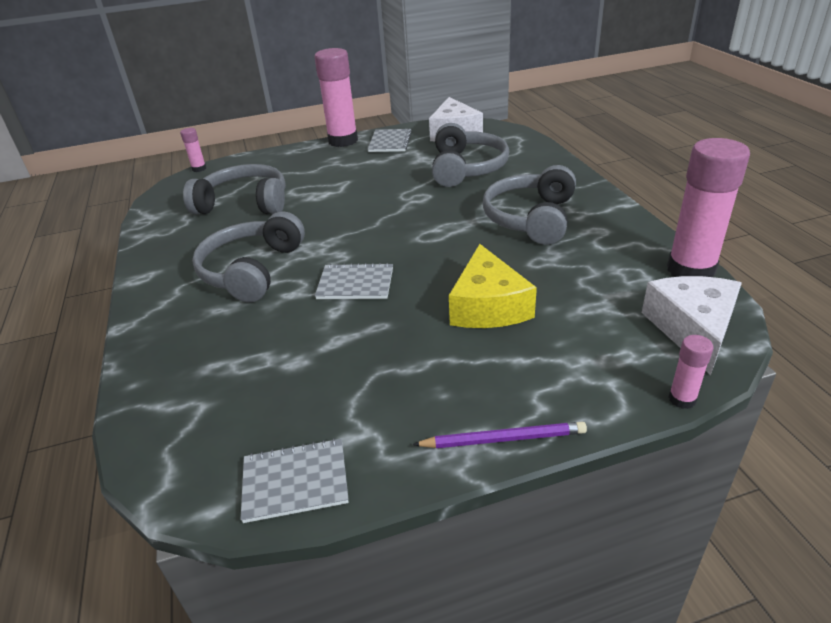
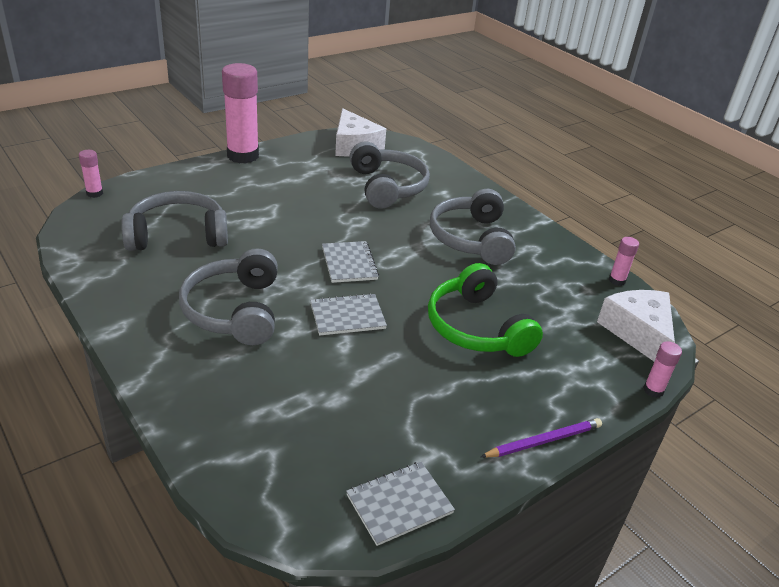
camera: 25 degrees left, 0 degrees up
grey notebook [368,129,412,152] -> grey notebook moved to [322,241,379,283]
yellow cheese [449,244,537,328] -> green headphones [428,263,543,357]
pink glue stick [667,138,750,277] -> pink glue stick [609,237,639,286], size x0.45

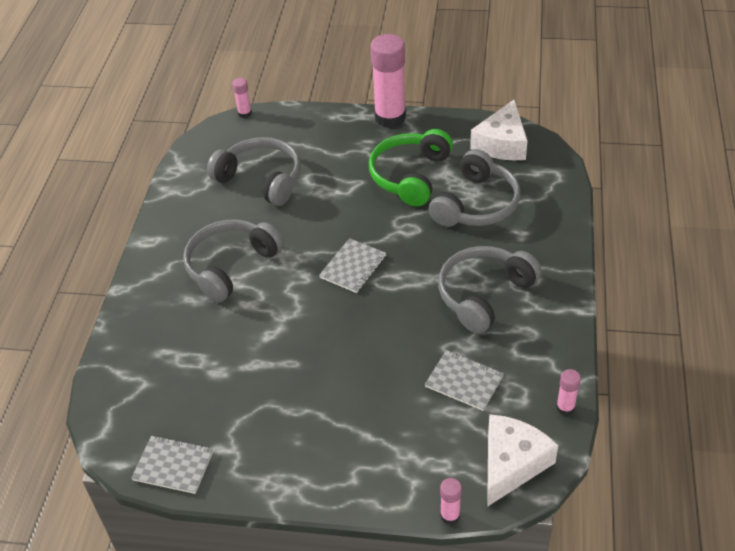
camera: 50 degrees right, 10 degrees up
grey notebook [310,293,387,335] -> grey notebook moved to [425,350,504,411]
green headphones [428,263,543,357] -> green headphones moved to [369,129,453,207]
purple pencil [480,418,602,458] -> none

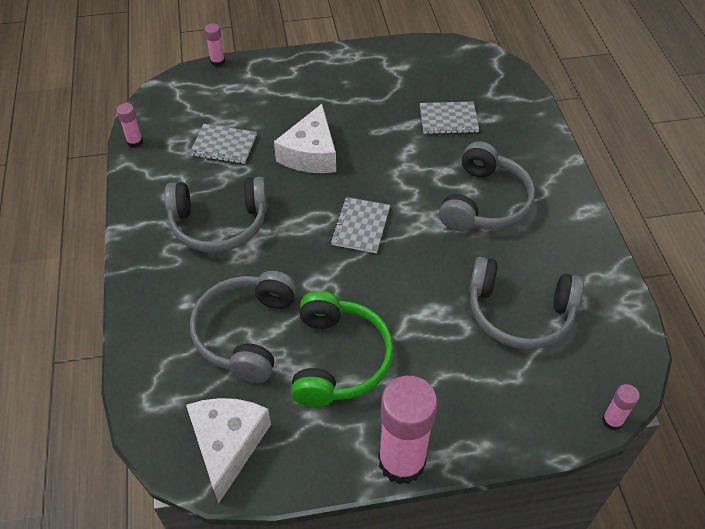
camera: 160 degrees right, 5 degrees up
grey notebook [131,436,213,494] -> grey notebook moved to [420,101,479,134]
grey headphones [438,246,542,334] -> grey headphones turned 60 degrees clockwise [164,177,268,253]
white cheese [487,414,558,507] -> white cheese moved to [274,104,336,173]

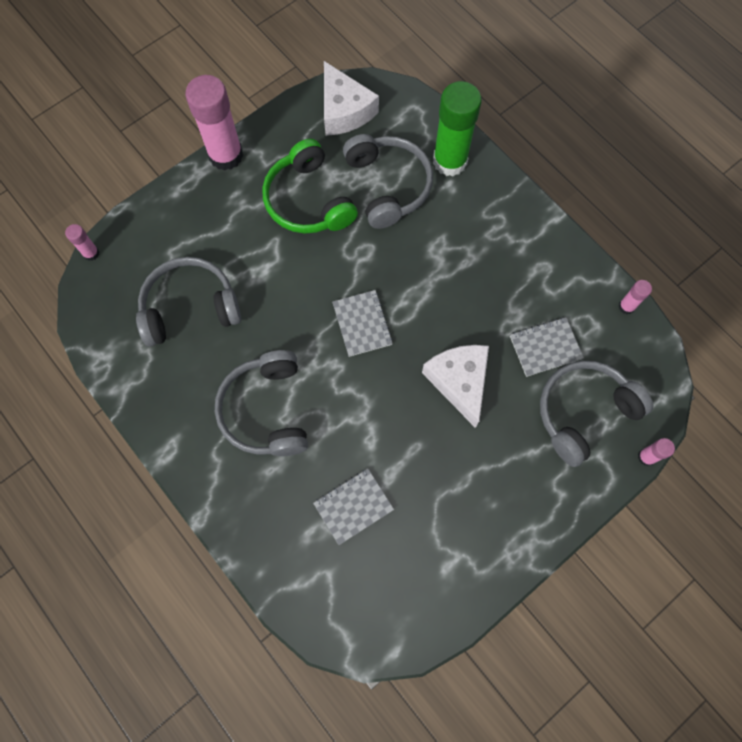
camera: 150 degrees right, 20 degrees up
grey headphones [164,177,268,253] -> grey headphones moved to [540,361,654,467]
none -> green glue stick [433,81,482,176]

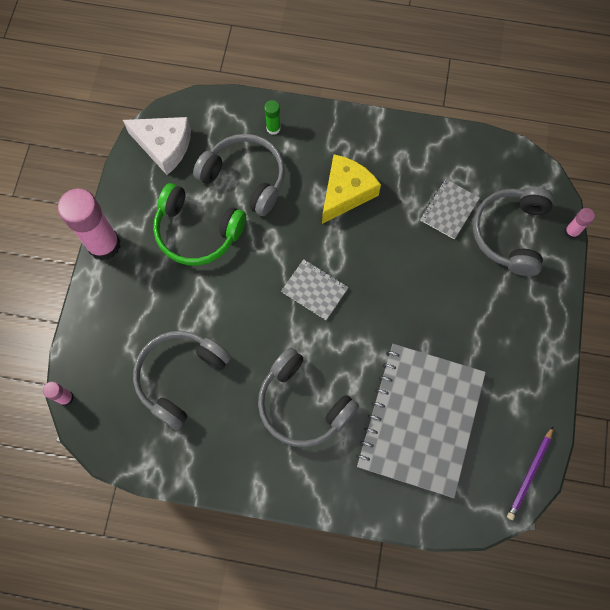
camera: 40 degrees left, 0 degrees up
grey notebook [313,469,394,545] -> grey notebook [356,344,486,498], size x2.26
white cheese [422,345,489,428] -> none
green glue stick [433,81,482,176] -> green glue stick [264,100,281,135], size x0.45
pink glue stick [619,280,652,314] -> none
none -> yellow cheese [322,154,381,224]
none -> purple pencil [507,427,553,520]

